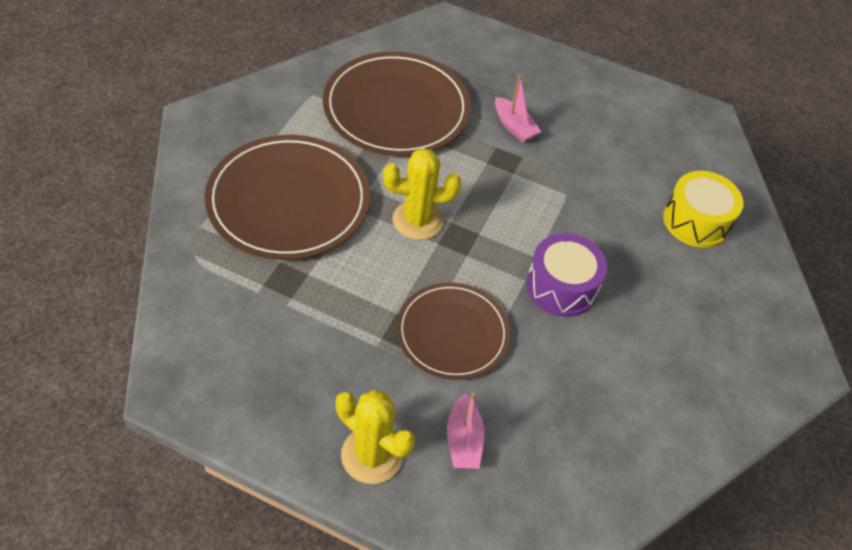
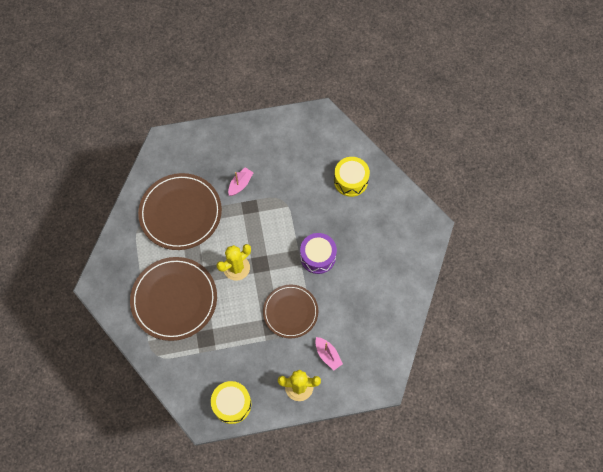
camera: 30 degrees left, 15 degrees up
pink boat [495,75,541,143] -> pink boat turned 75 degrees counterclockwise [228,167,254,196]
none -> yellow drum [211,381,251,424]

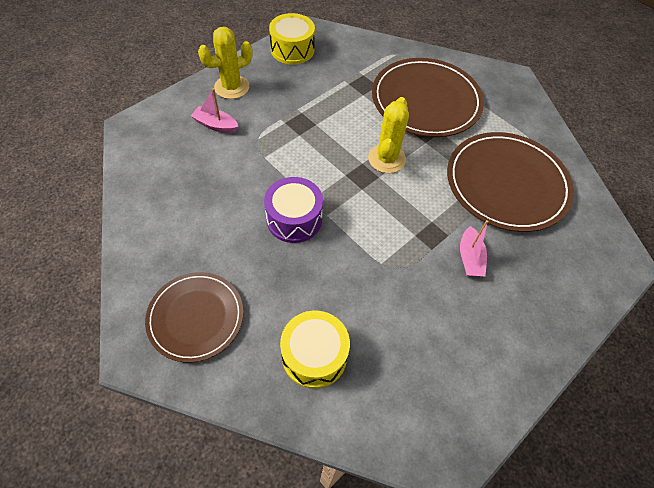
camera: 145 degrees right, 10 degrees down
brown plate [263,285,318,339] -> brown plate moved to [145,272,243,363]

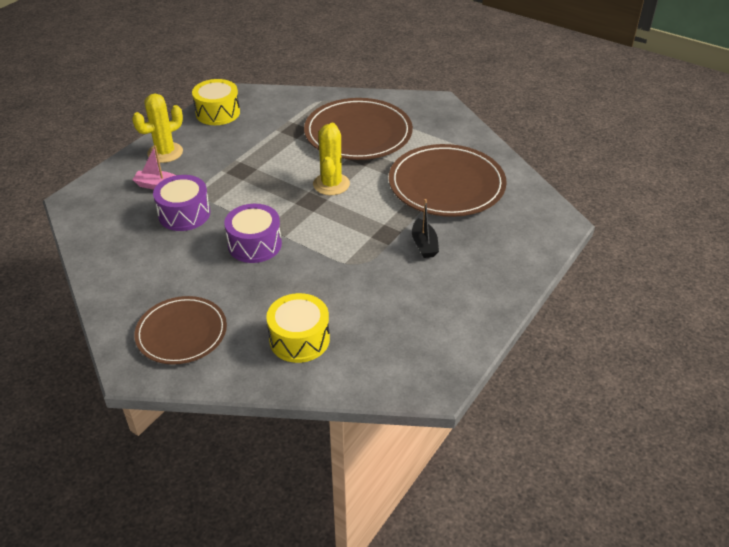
camera: 10 degrees left, 15 degrees down
pink boat [460,220,489,277] -> black boat [412,199,439,258]
none -> purple drum [153,175,210,231]

